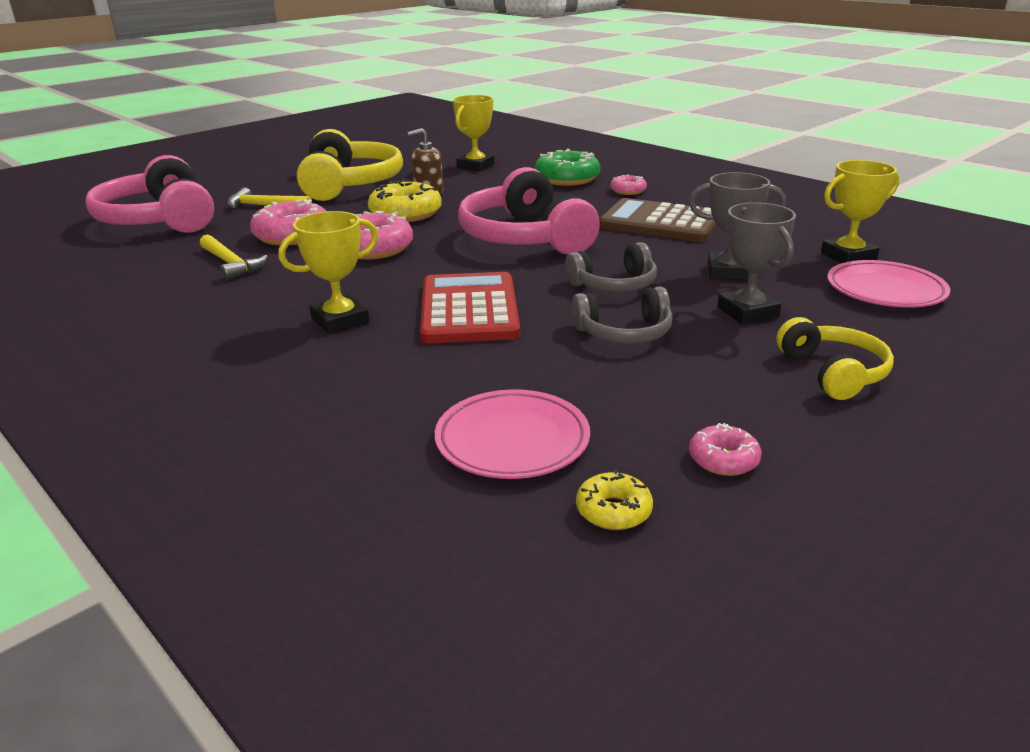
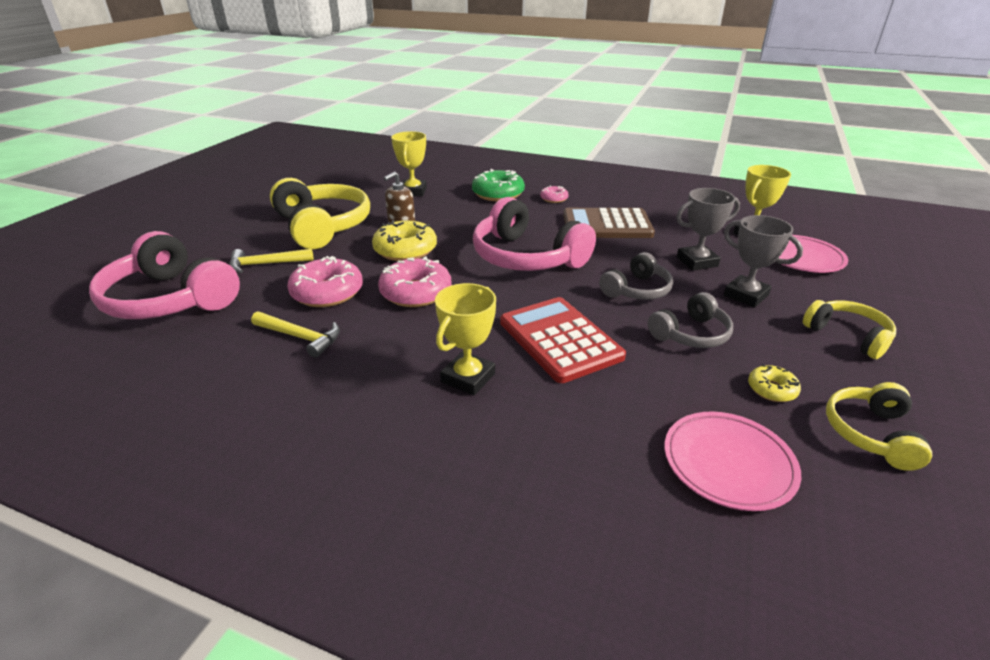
camera: 25 degrees left, 5 degrees up
yellow donut [576,470,653,530] -> yellow donut moved to [748,364,801,402]
pink donut [689,423,762,476] -> yellow headphones [826,382,932,471]

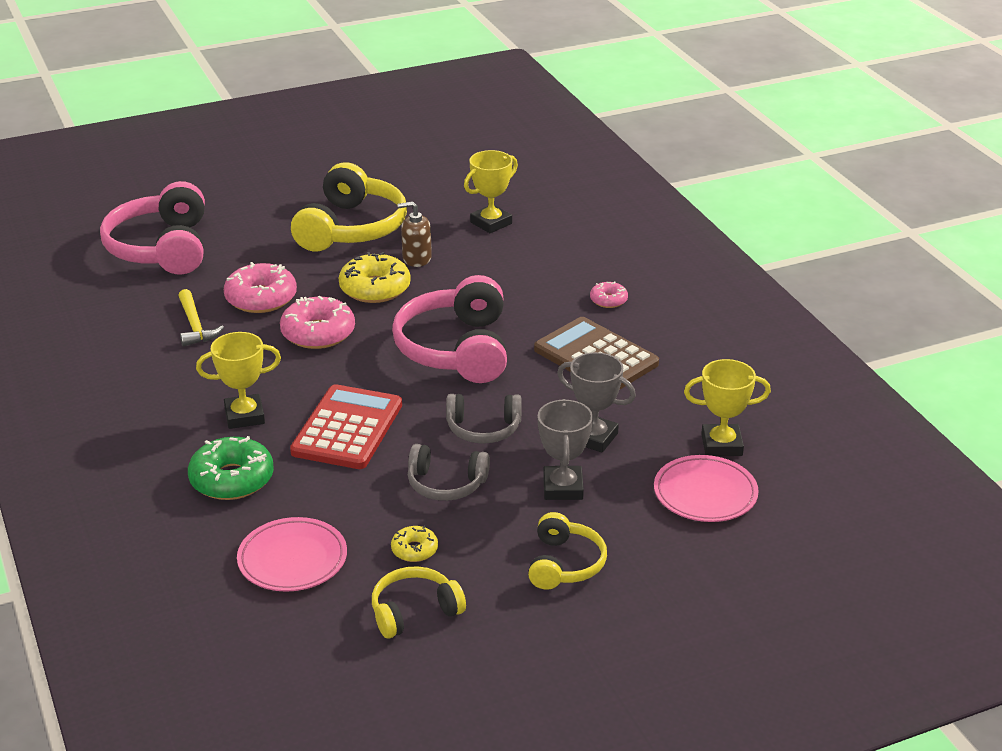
camera: 45 degrees right, 0 degrees up
yellow hammer [229,249,313,273] -> none
green donut [472,169,525,201] -> green donut moved to [188,436,274,500]

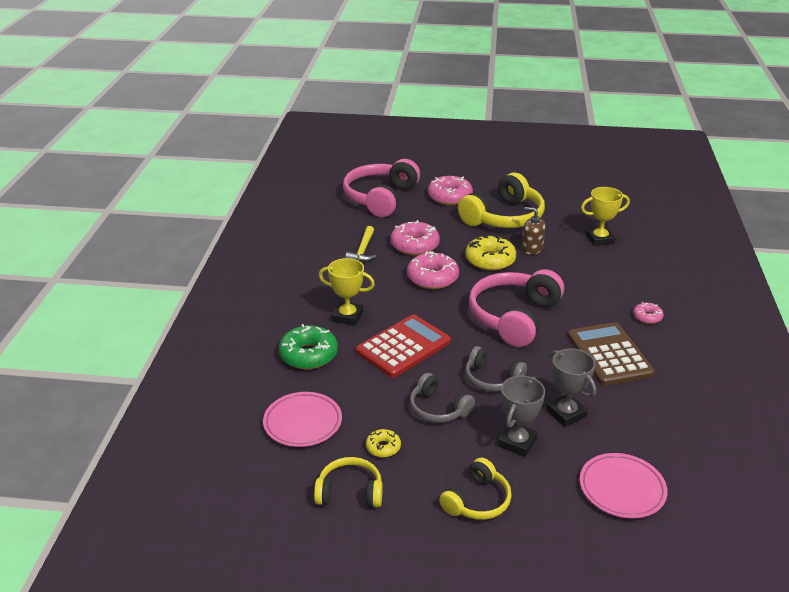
camera: 30 degrees right, 0 degrees up
yellow trophy [684,359,771,456] -> none
none -> pink donut [428,176,473,205]

